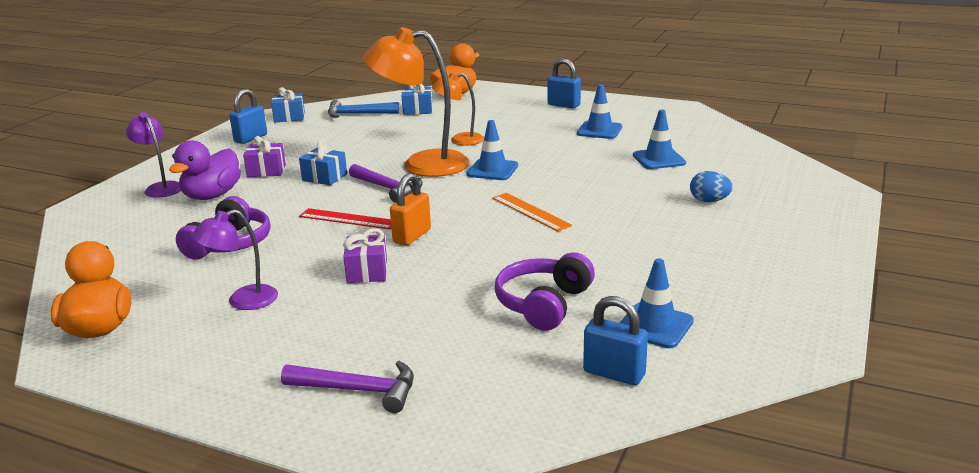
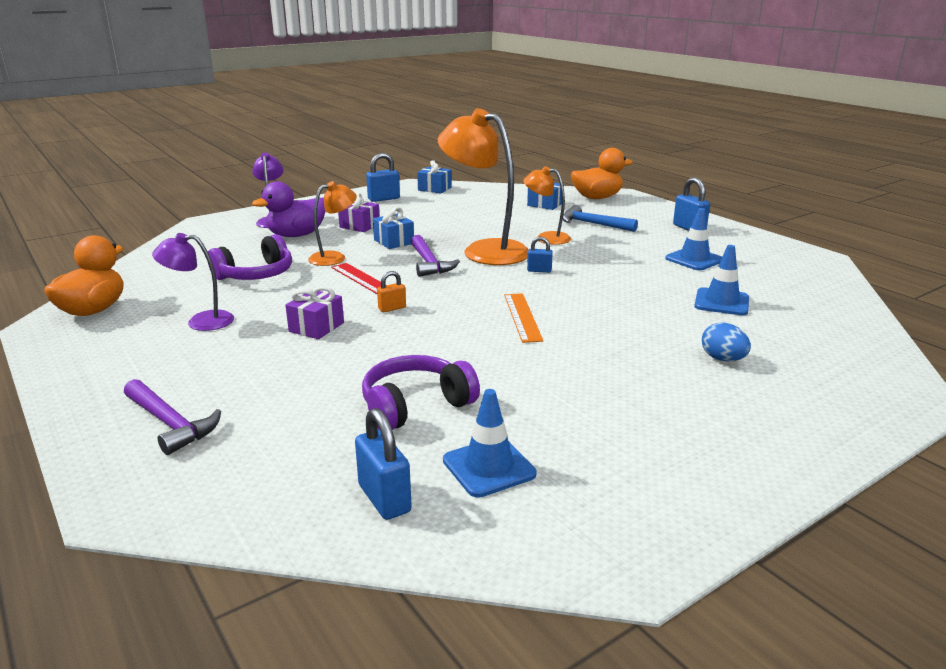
camera: 30 degrees right, 0 degrees up
blue hammer [328,100,399,118] -> blue hammer moved to [563,205,638,232]
orange padlock [390,173,431,245] -> orange padlock [377,271,406,312], size x0.60
blue traffic cone [466,120,518,180] -> blue padlock [527,237,553,273]
none -> orange lamp [308,181,357,266]

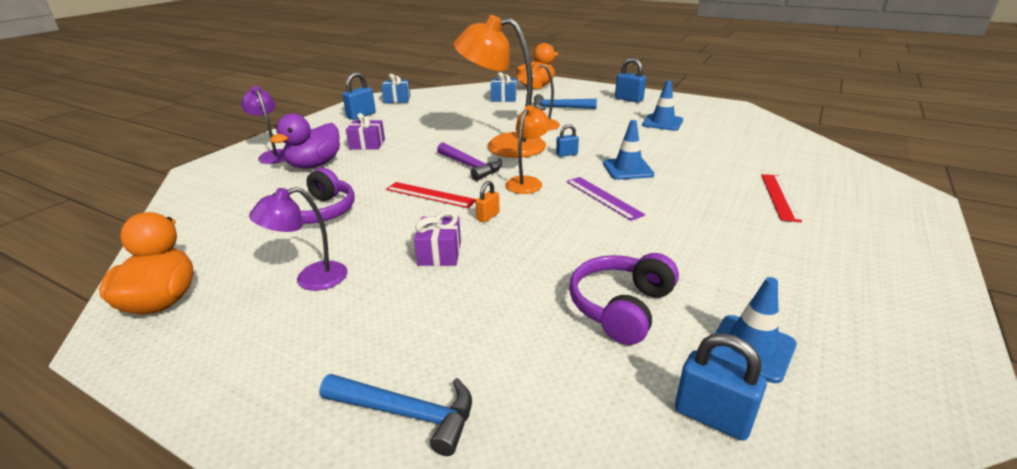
camera: 25 degrees left, 5 degrees up
purple hammer [124,379,221,455] -> blue hammer [320,374,472,456]
orange lamp [308,181,357,266] -> orange lamp moved to [505,105,551,194]
blue gift [373,207,414,249] -> none
orange ruler [504,293,543,343] -> purple ruler [566,177,645,221]
blue traffic cone [694,245,749,315] -> blue traffic cone moved to [603,120,654,180]
blue egg [702,322,751,361] -> red ruler [761,174,802,222]

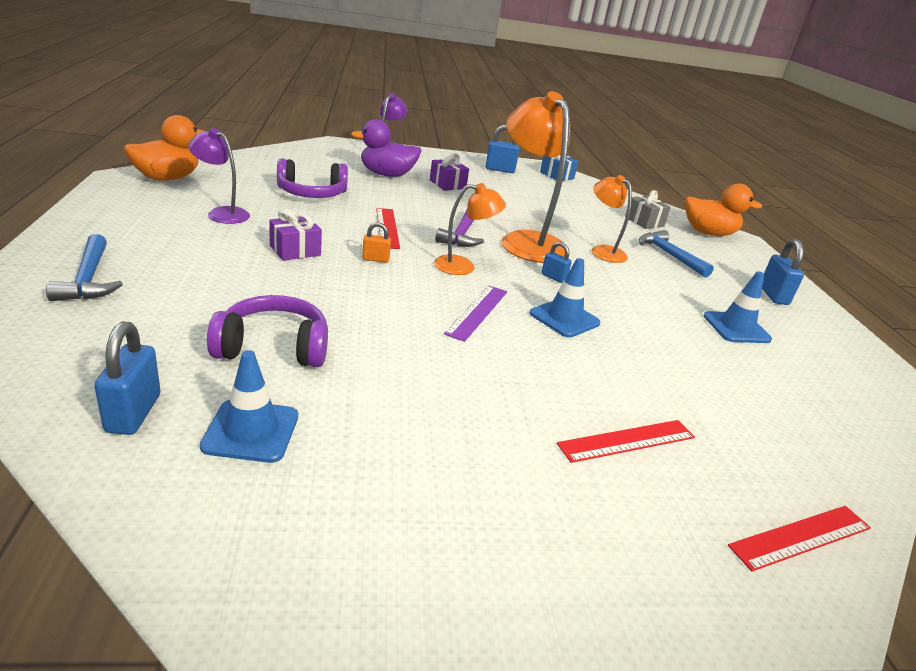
camera: 50 degrees right, 0 degrees up
blue gift [491,72,516,102] -> grey gift [625,190,671,229]
none -> red ruler [728,506,871,571]

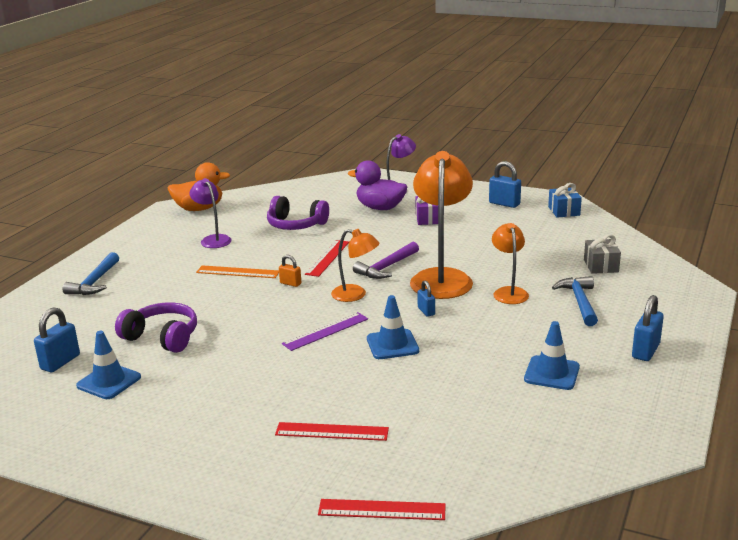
camera: 35 degrees right, 5 degrees down
purple gift [269,209,322,261] -> orange ruler [196,265,279,278]
orange duck [685,183,762,236] -> none

